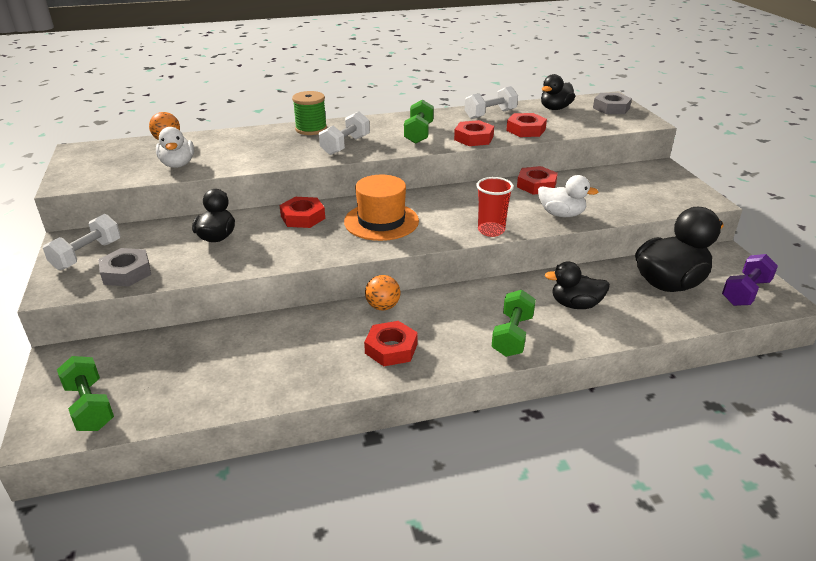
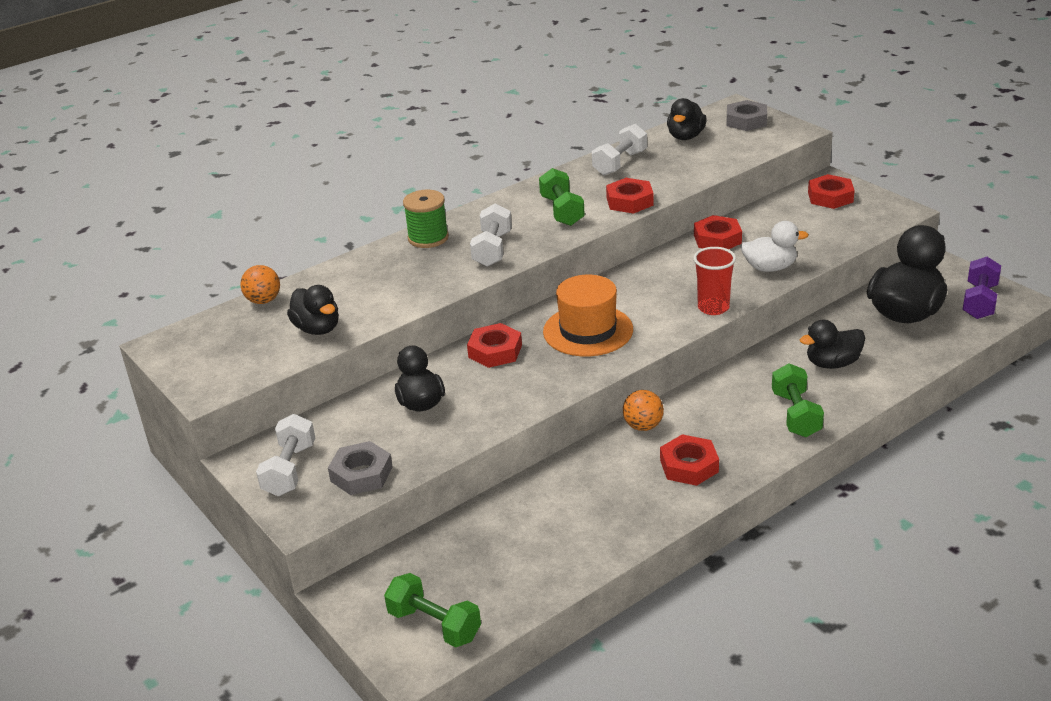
camera: 20 degrees left, 0 degrees up
white duck [156,127,194,168] -> black duck [287,285,339,335]
red nut [506,113,547,137] -> red nut moved to [808,174,855,209]

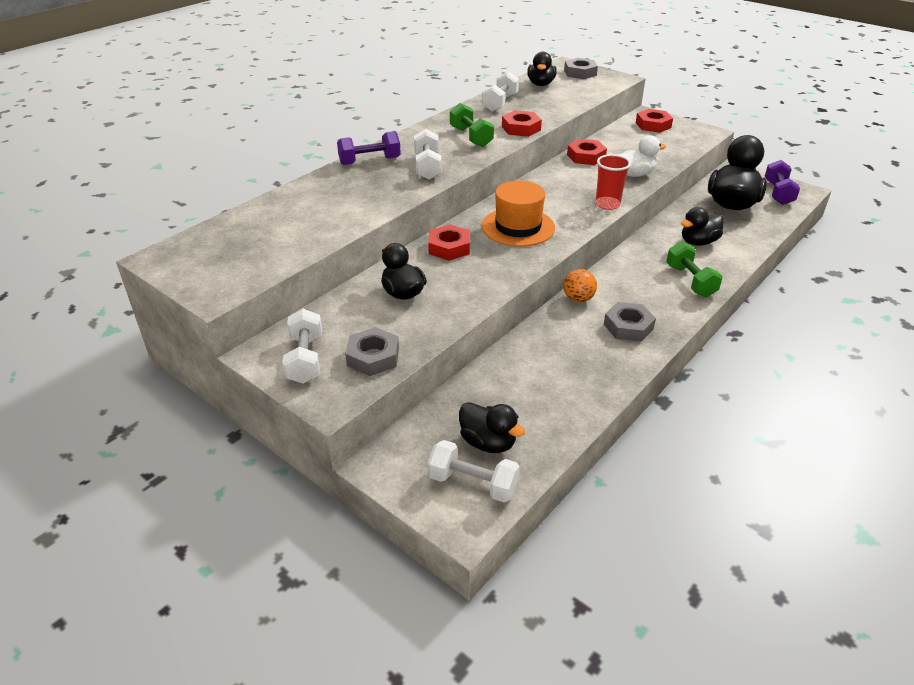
camera: 15 degrees left, 5 degrees up
orange ball [240,265,280,304] -> none
black duck [287,285,339,335] -> black duck moved to [459,402,525,453]
green dumbbell [384,573,481,647] -> white dumbbell [428,440,520,502]
green spool [403,190,449,248] -> purple dumbbell [337,131,401,165]
red nut [660,434,719,486] -> grey nut [604,302,656,342]

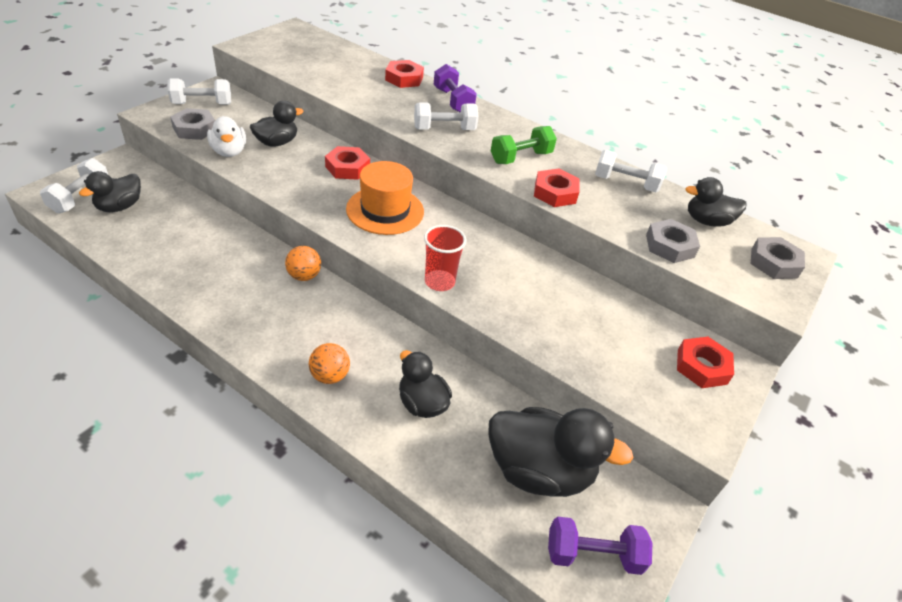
camera: 80 degrees right, 5 degrees up
red nut [567,139,607,165] -> red nut moved to [385,60,424,88]
grey nut [604,302,656,342] -> grey nut moved to [646,219,700,263]
white duck [617,135,666,177] -> white duck moved to [207,116,246,157]
green dumbbell [666,241,723,297] -> orange ball [309,343,350,384]

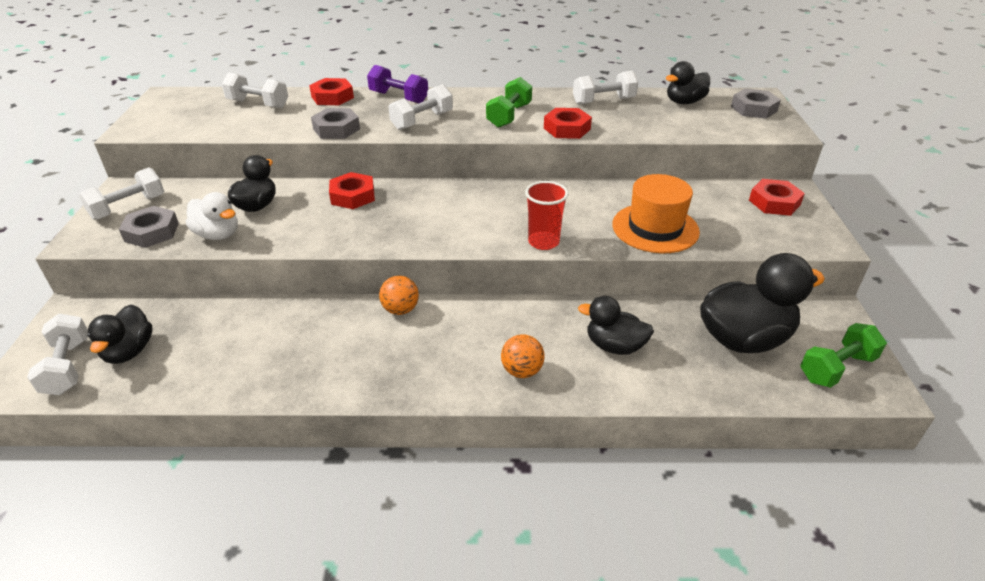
camera: 30 degrees left, 5 degrees down
orange hat [346,161,424,235] -> orange hat moved to [612,174,700,253]
purple dumbbell [548,517,652,575] -> green dumbbell [800,323,887,388]
grey nut [646,219,700,263] -> grey nut moved to [311,108,360,139]
none -> white dumbbell [222,72,288,108]

